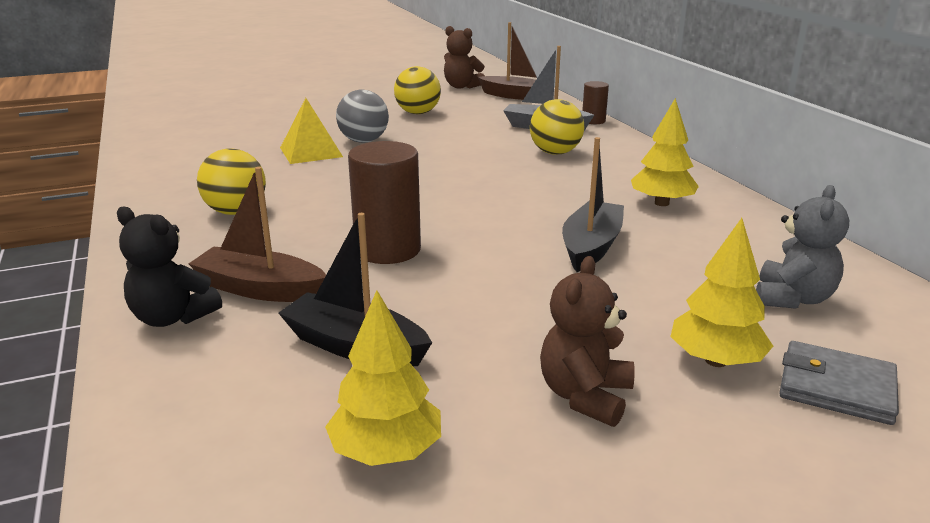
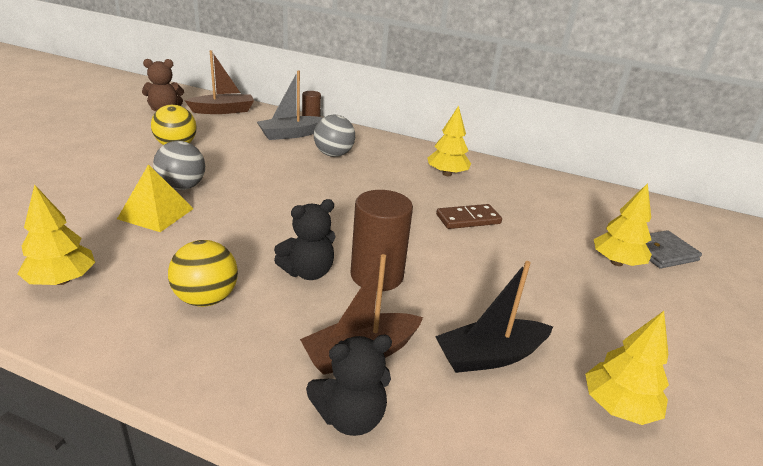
camera: 50 degrees left, 5 degrees up
yellow ball [530,99,584,155] -> grey ball [314,114,355,157]
brown teddy bear [540,256,635,427] -> none
black boat [562,137,624,272] -> brown domino [436,204,502,229]
grey teddy bear [756,185,849,309] -> none
none -> yellow tree [17,185,95,285]
none -> black teddy bear [274,199,336,280]

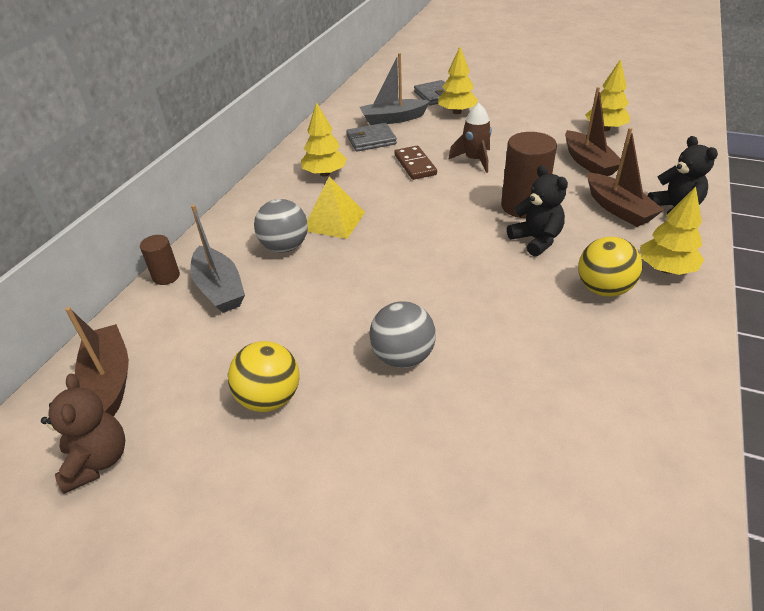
camera: 85 degrees left, 10 degrees up
yellow tree [17,185,95,285] -> yellow tree moved to [641,186,704,275]
yellow pyramid [117,164,194,232] -> yellow pyramid moved to [307,177,365,239]
black boat [435,261,553,373] -> brown boat [565,87,621,176]
none -> grey wallet [346,123,397,152]
none -> grey boat [360,53,430,125]
none -> brown rocket [448,103,492,173]

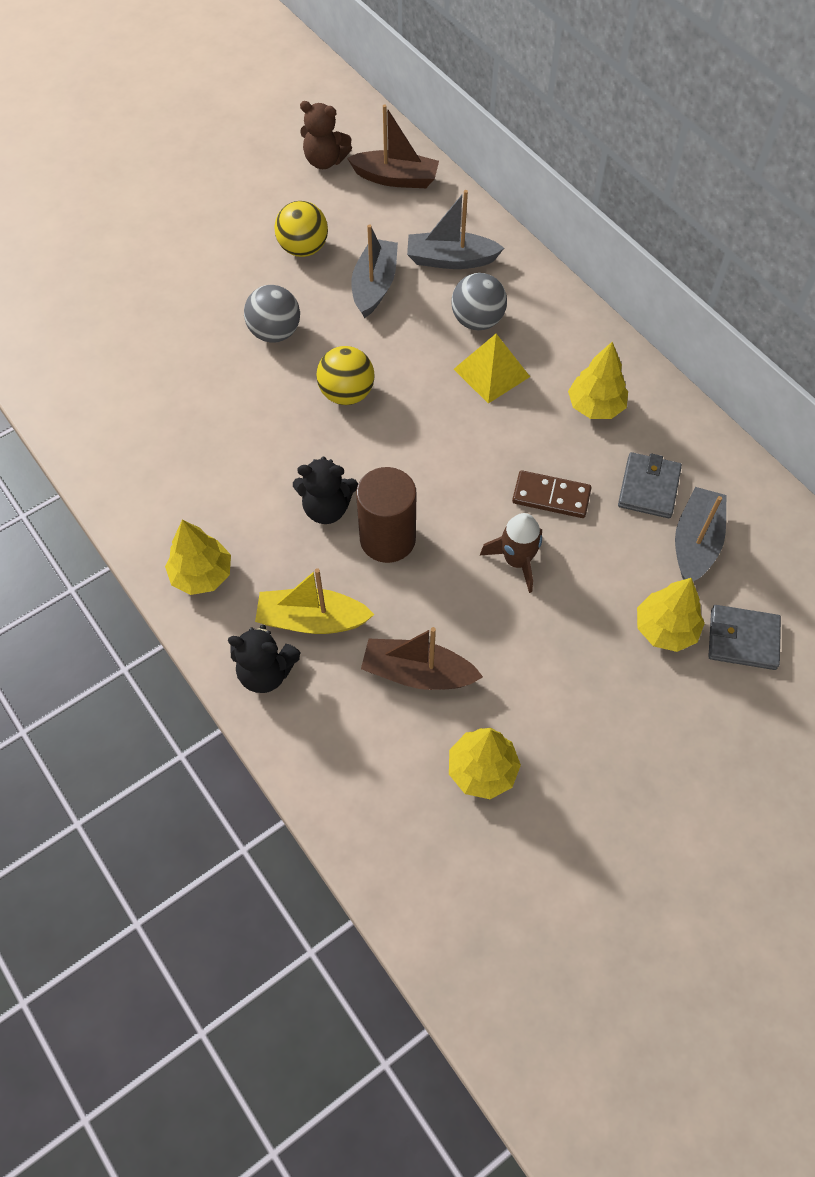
camera: 120 degrees right, 20 degrees up
brown cylinder [140,235,180,285] -> none
yellow ball [578,237,642,297] -> yellow ball moved to [316,346,375,405]
brown boat [587,128,664,227] -> yellow boat [255,568,375,634]
none -> grey boat [351,224,398,318]

